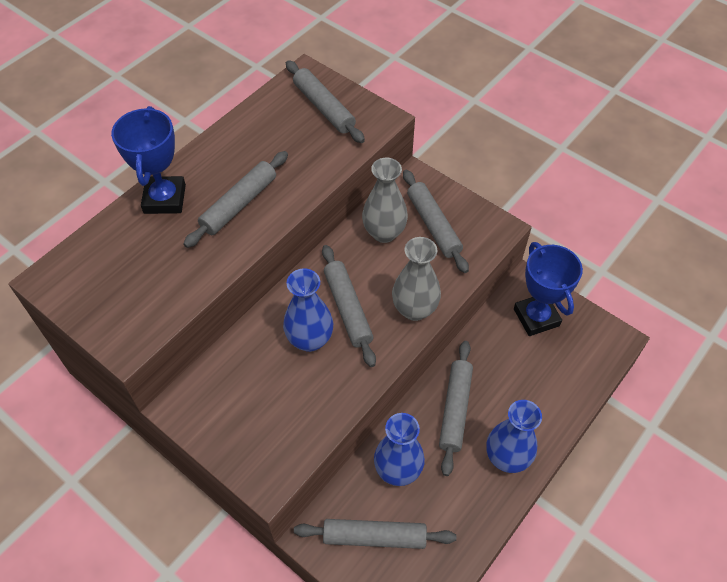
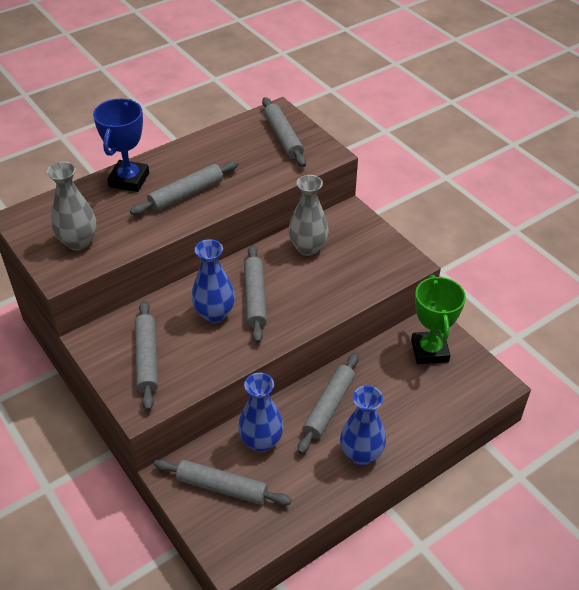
camera: 15 degrees right, 10 degrees down
grey vase [392,237,441,321] -> grey vase moved to [47,161,96,251]
grey rolling pin [403,170,469,273] -> grey rolling pin moved to [135,300,158,411]
blue trophy [514,242,583,336] -> green trophy [411,275,466,364]

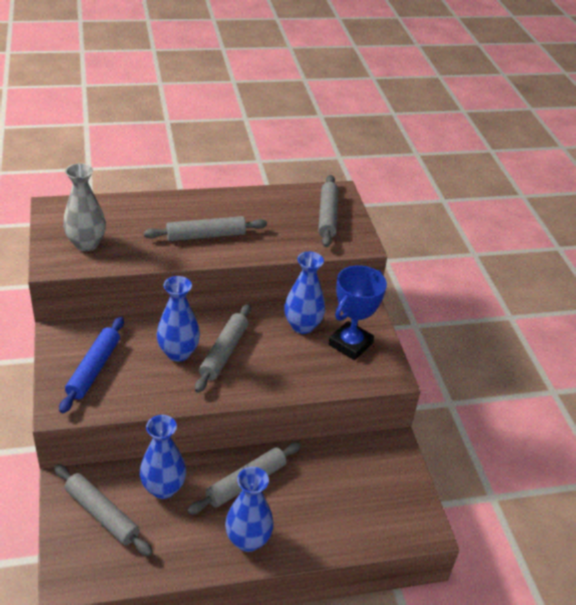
camera: 20 degrees right, 5 degrees down
blue trophy [93,99,149,192] -> blue trophy moved to [329,265,387,360]
grey rolling pin [135,300,158,411] -> blue rolling pin [59,317,124,413]
grey vase [288,175,329,256] -> blue vase [284,252,325,334]
green trophy [411,275,466,364] -> none

